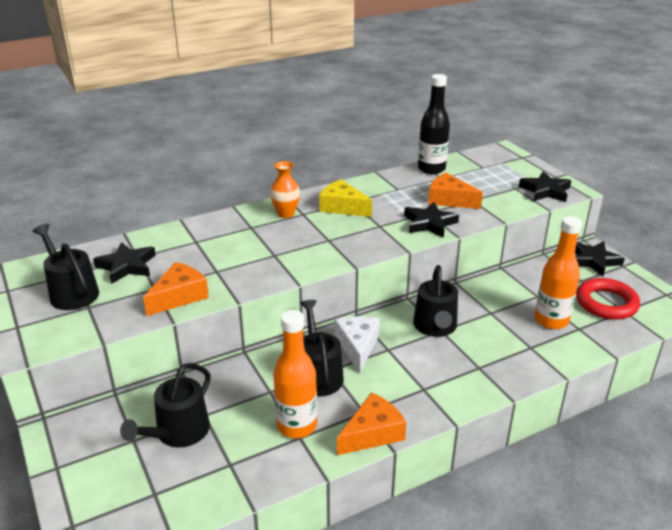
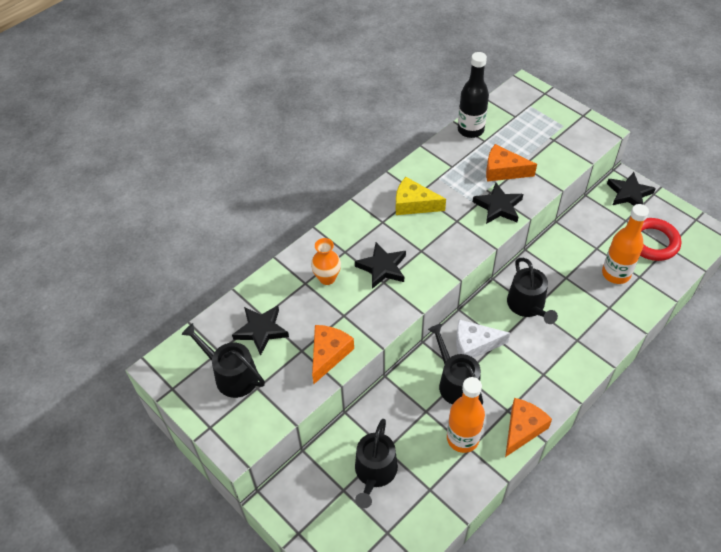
camera: 15 degrees left, 20 degrees up
orange vase [270,161,300,218] -> orange vase moved to [311,238,341,285]
white cheese [334,316,380,373] -> white cheese turned 75 degrees counterclockwise [456,320,510,358]
black star [519,171,571,202] -> black star moved to [355,242,406,289]

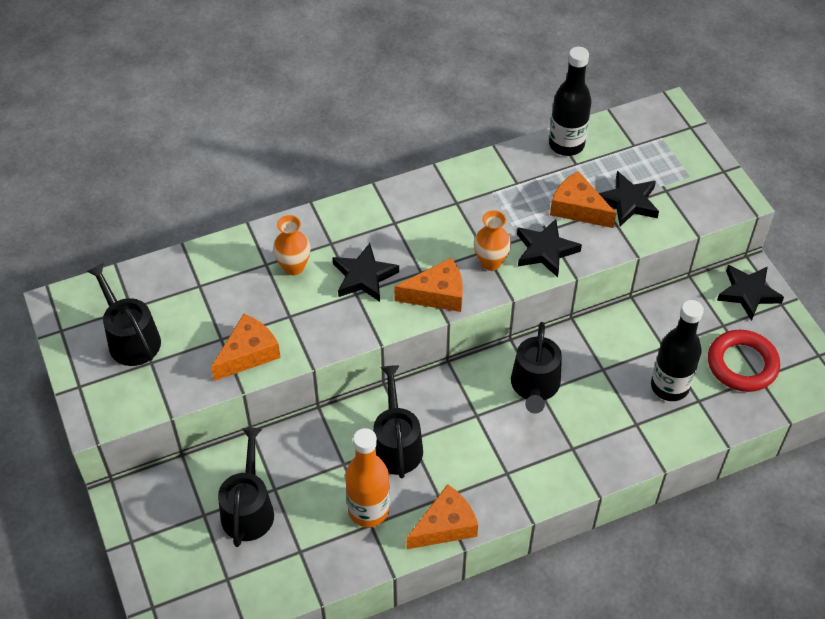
camera: 20 degrees right, 0 degrees up
black star [232,306,289,356] -> black star moved to [599,171,659,227]
black watering can [355,419,398,508] -> black watering can turned 150 degrees clockwise [218,428,274,547]
yellow cheese [396,177,446,215] -> none
white cheese [456,320,510,358] -> none
orange bottle [602,204,649,284] -> black bottle [651,300,704,401]
none -> orange cheese [394,258,463,312]
none -> orange vase [474,210,511,271]

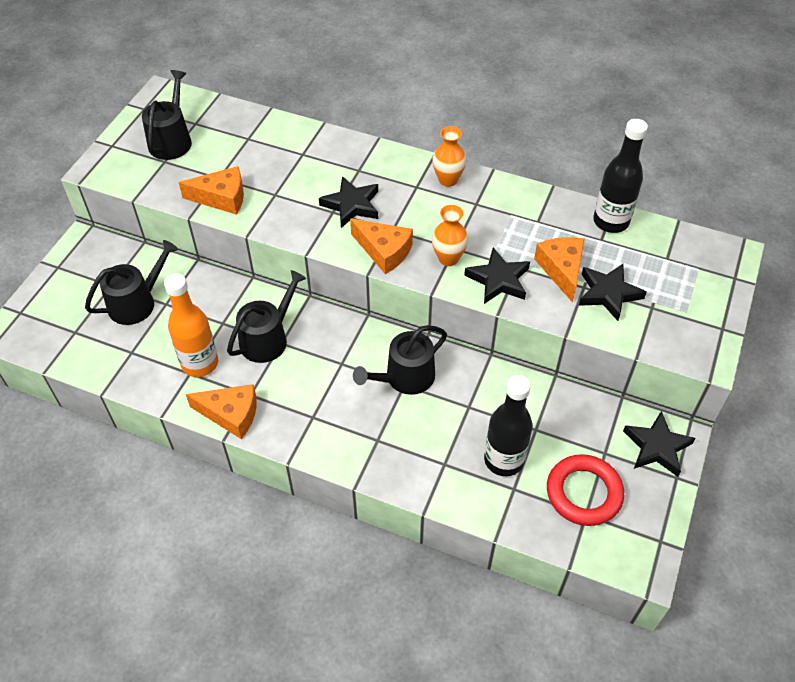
camera: 45 degrees right, 0 degrees up
orange vase [273,215,311,275] -> orange vase moved to [432,126,467,187]

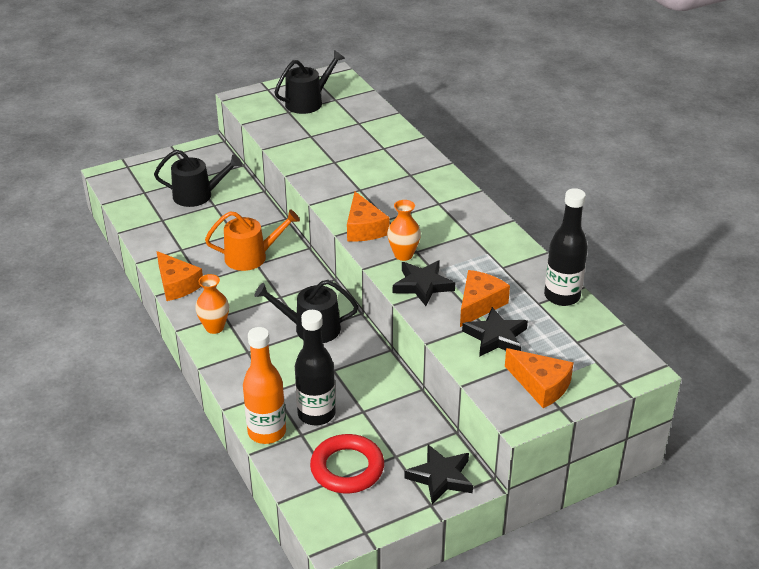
camera: 40 degrees right, 15 degrees down
orange bottle [164,273,218,377] -> orange bottle moved to [243,327,286,444]
orange cheese [178,166,244,215] -> orange cheese moved to [505,348,574,408]
black watering can [227,270,306,363] -> orange watering can [205,209,300,271]
black star [319,176,378,228] -> none
orange vase [432,126,467,187] -> orange vase moved to [195,274,229,334]

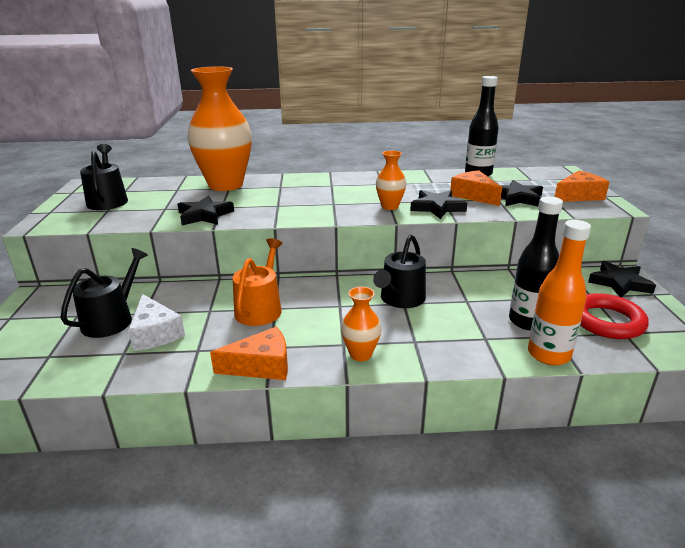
camera: 65 degrees left, 10 degrees down
orange cheese [347,191,389,242] -> none
none -> white cheese [128,294,185,351]
none -> black star [177,196,234,225]
none -> orange vase [187,66,252,191]

